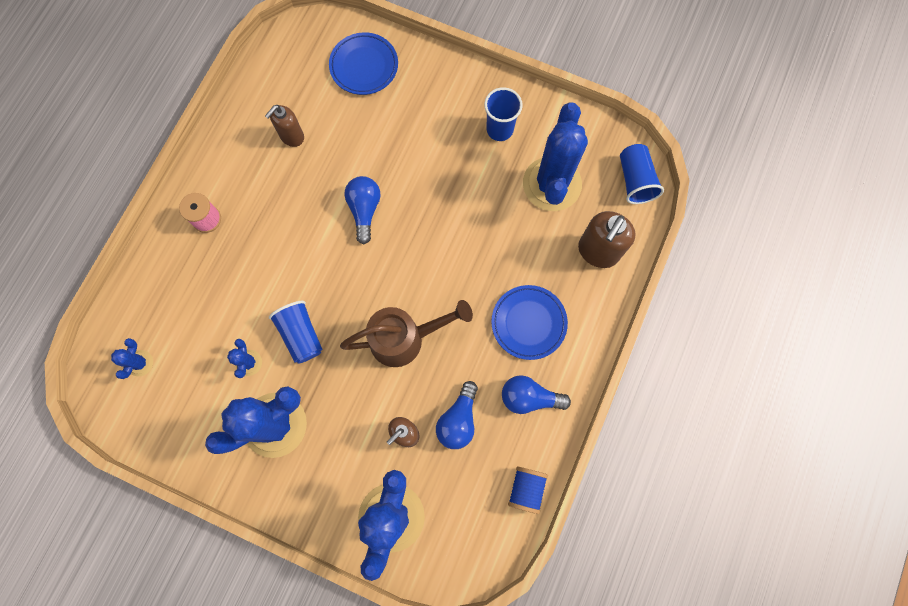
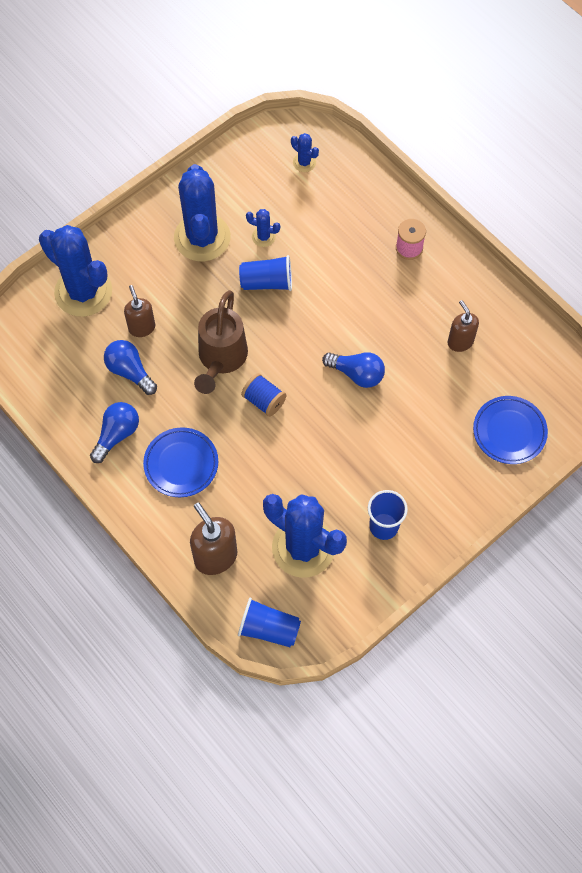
camera: 115 degrees right, 10 degrees down
blue spool [508,467,548,514] -> blue spool moved to [241,373,286,417]

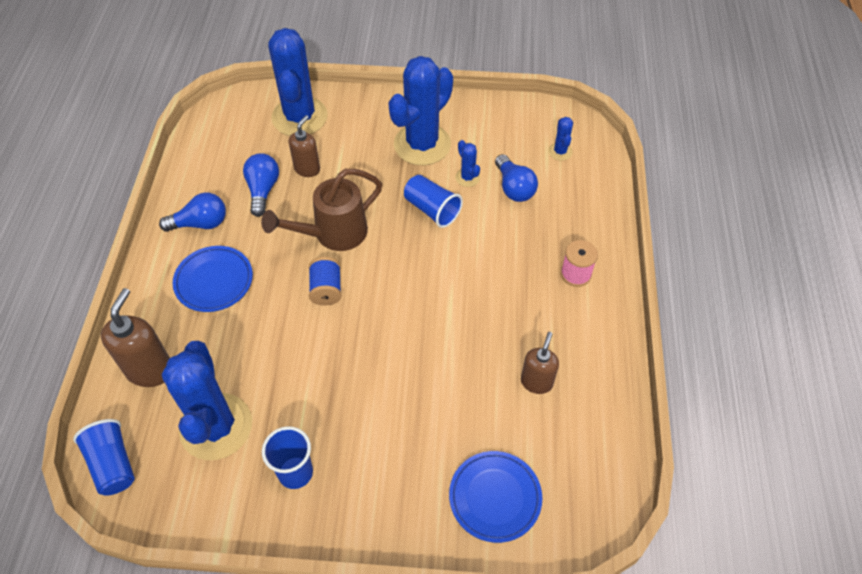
camera: 45 degrees right, 10 degrees down
blue light bulb [322,352,385,388] -> blue light bulb moved to [495,154,538,202]

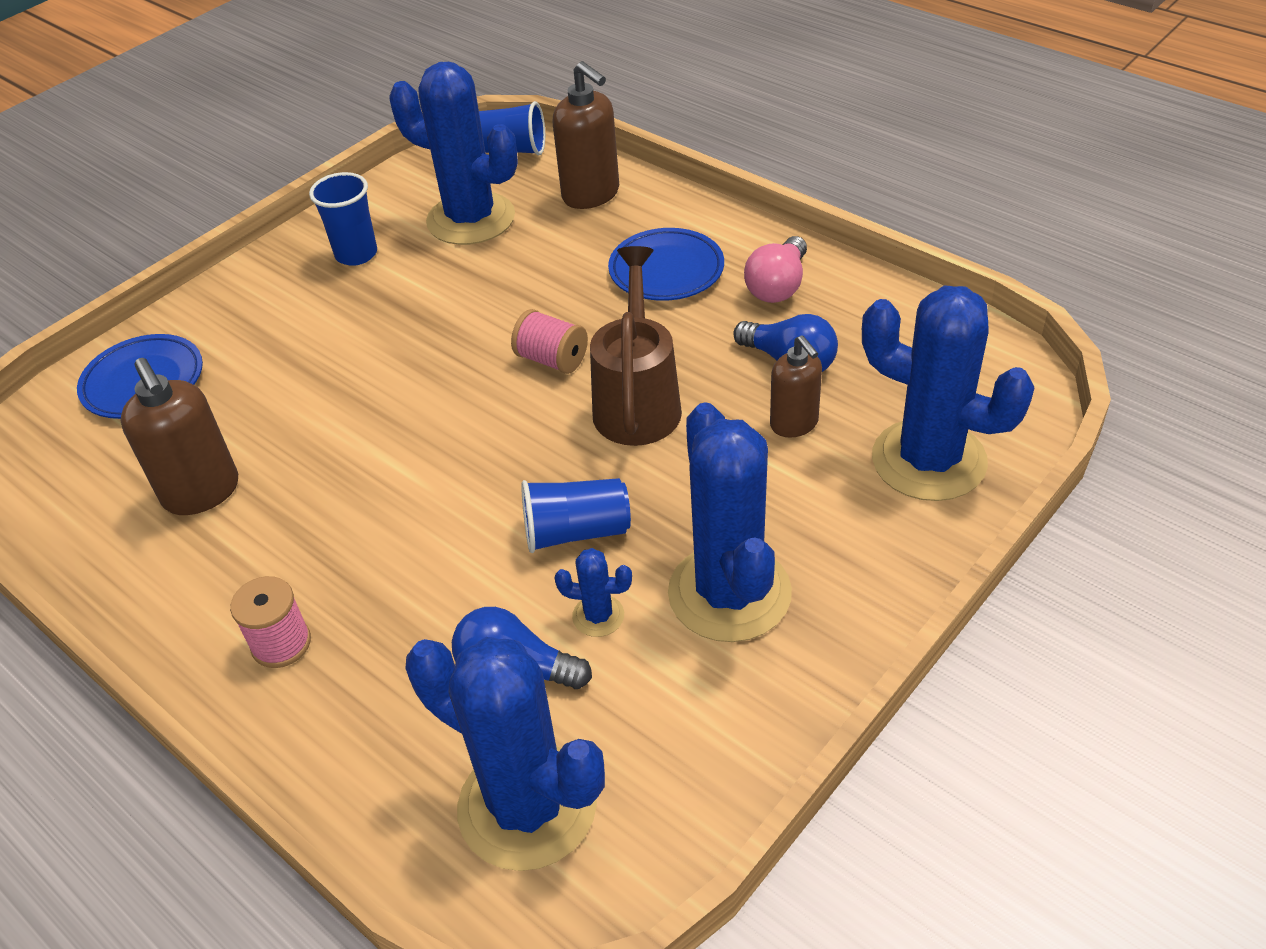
camera: 130 degrees right, 10 degrees down
blue light bulb [159,193,226,232] -> pink light bulb [744,236,807,303]
blue spool [309,257,341,306] -> pink spool [511,309,588,374]
brown soap dispenser [521,332,559,394] -> brown soap dispenser [120,358,238,515], size x1.53
blue cactus [548,117,573,161] -> blue cactus [405,637,605,871], size x2.37

